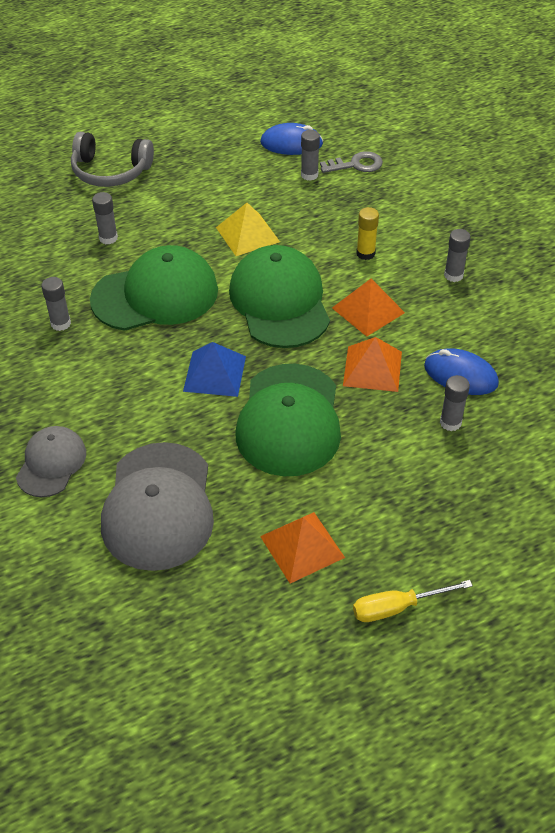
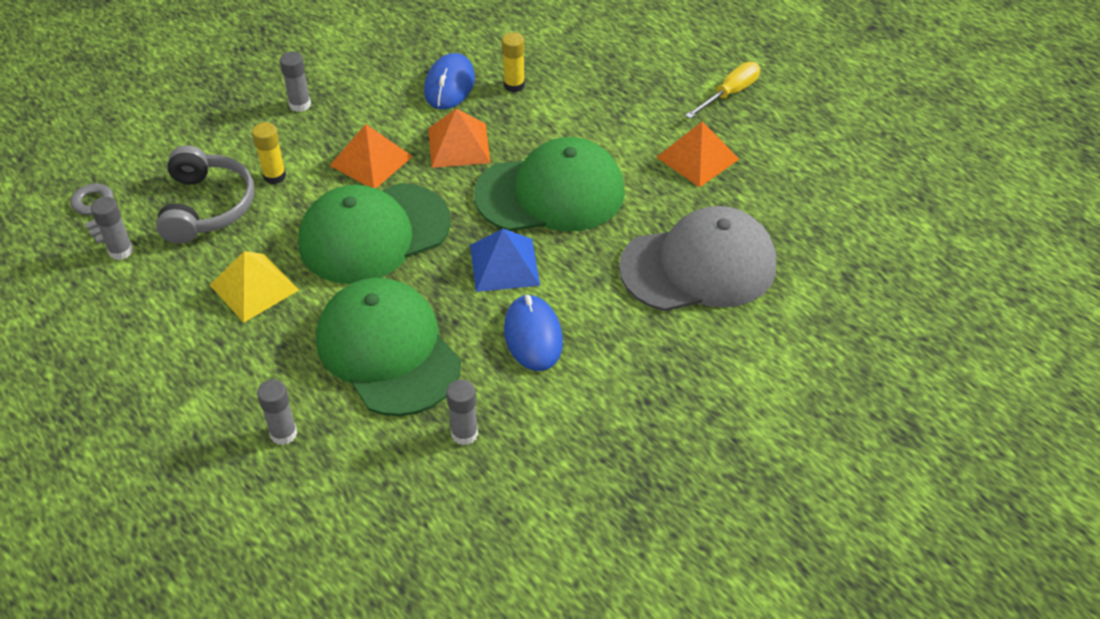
camera: 105 degrees left, 0 degrees up
grey cap [16,426,86,497] -> none
grey headphones [71,132,154,187] -> grey headphones moved to [156,145,254,244]
blue mouse [260,123,323,155] -> blue mouse moved to [504,294,563,371]
yellow screwdriver [353,580,473,622] -> yellow screwdriver turned 105 degrees counterclockwise [685,62,760,119]
grey glue stick [440,375,470,431] -> yellow glue stick [502,32,525,92]

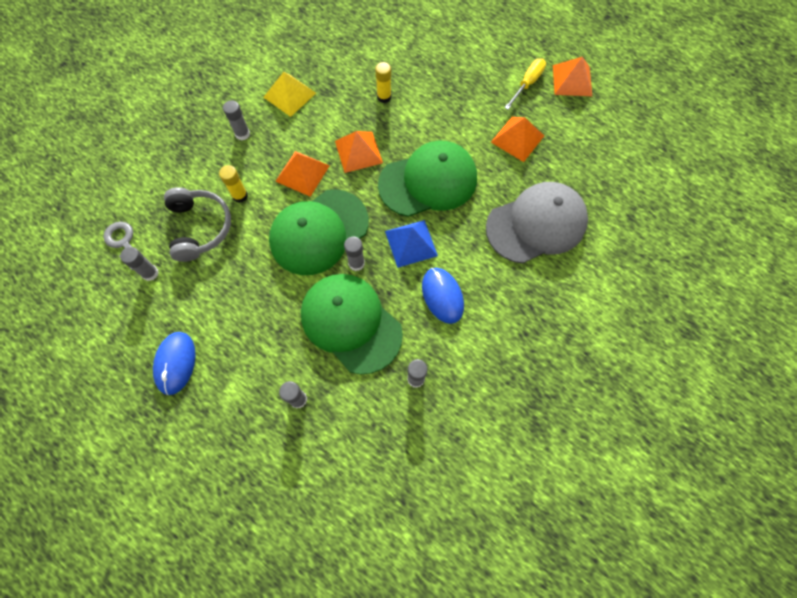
camera: 10 degrees left, 20 degrees up
yellow pyramid [210,251,299,323] -> yellow pyramid moved to [263,72,316,117]
blue mouse [424,53,475,109] -> blue mouse moved to [153,332,196,395]
none -> grey glue stick [344,237,365,271]
none -> orange pyramid [553,57,592,96]

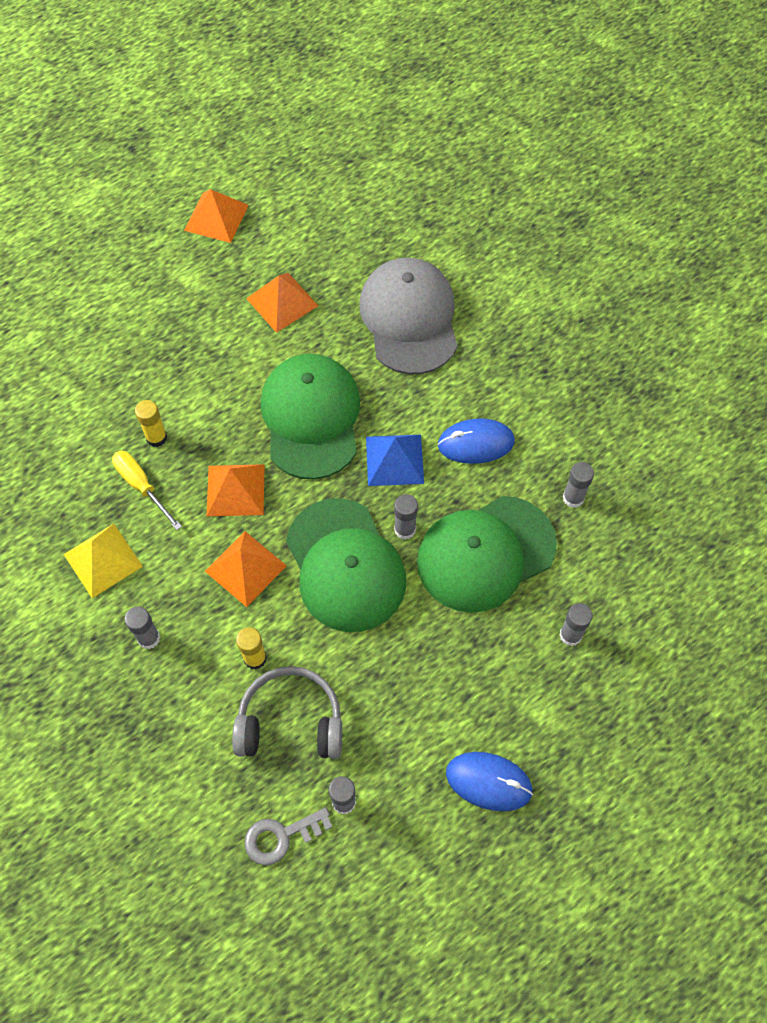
camera: 75 degrees left, 5 degrees down
yellow screwdriver [504,58,546,109] -> yellow screwdriver moved to [112,451,182,530]

